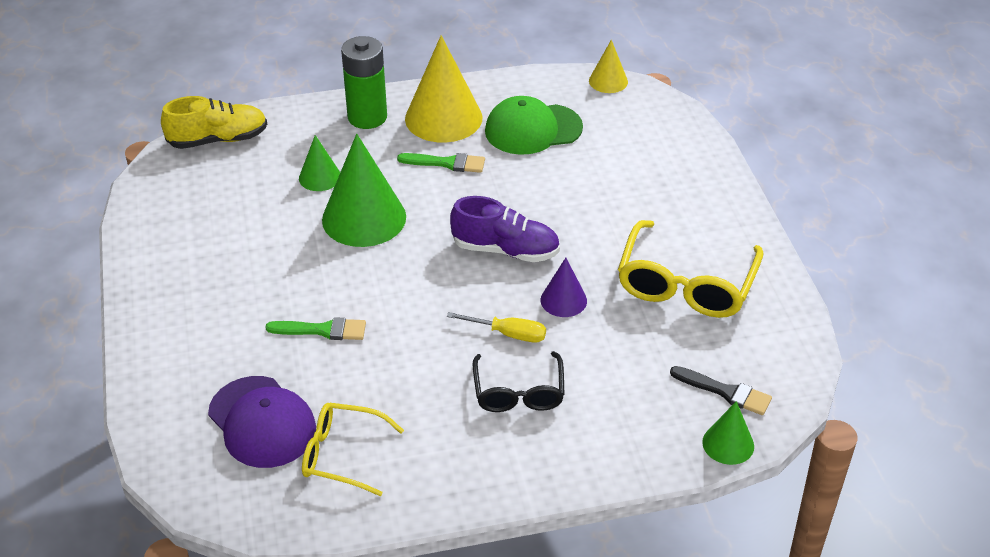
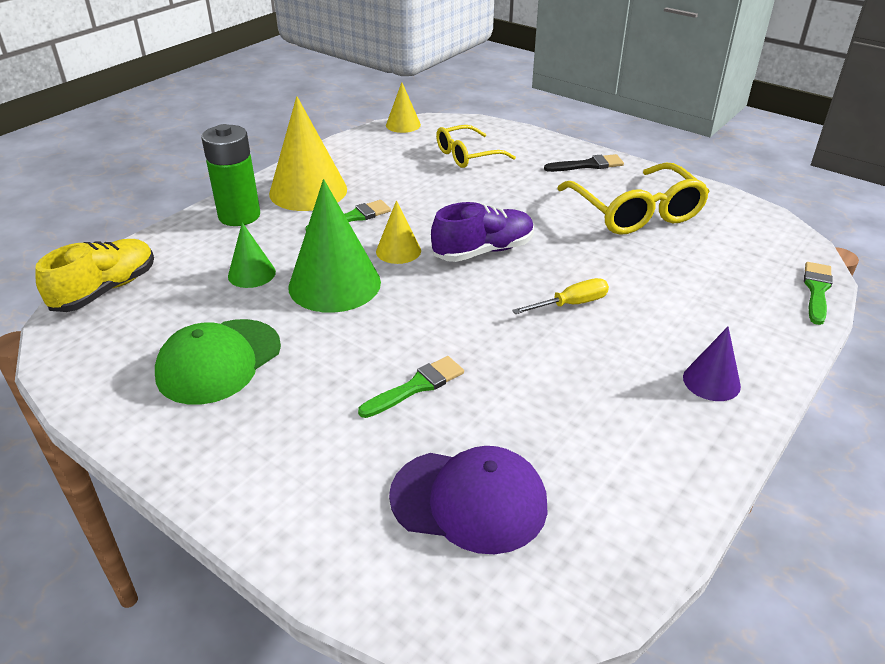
camera: 40 degrees left, 5 degrees down
yellow glasses [302,403,404,496] -> yellow glasses moved to [436,125,516,168]
black glasses [473,351,565,412] -> none
green cap [485,96,583,155] -> green cap moved to [155,319,281,405]
purple cone [541,258,587,317] -> purple cone moved to [683,327,741,401]
black brush [670,366,772,415] -> black brush moved to [544,154,624,172]
green cone [702,401,754,465] -> green brush [804,262,833,325]
none -> yellow cone [376,200,421,264]

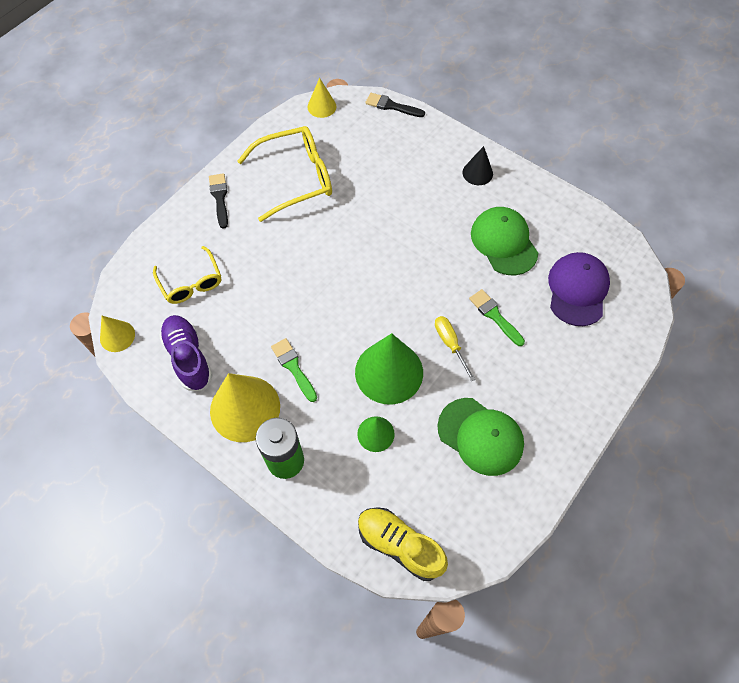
camera: 90 degrees left, 25 degrees up
yellow cone [376,200,421,264] -> yellow cone moved to [308,78,336,118]
purple shoe [431,202,534,262] -> purple shoe moved to [159,315,213,391]
yellow screwdriver [512,278,609,314] -> yellow screwdriver moved to [435,316,476,381]
purple cone [683,327,741,401] -> black cone [462,146,493,185]
green brush [804,262,833,325] -> black brush [365,93,425,117]
none -> green cap [471,207,538,275]

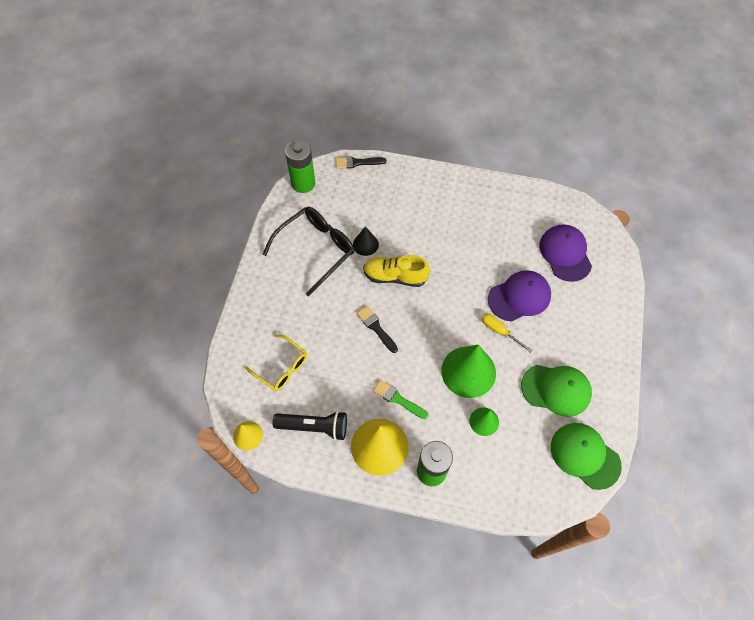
camera: 25 degrees left, 0 degrees up
purple shoe [159,315,213,391] -> black flashlight [273,411,347,441]
black brush [209,173,228,228] -> black brush moved to [357,306,398,353]
yellow glasses [237,126,332,222] -> black glasses [262,207,355,296]
yellow cone [308,78,336,118] -> green battery [285,140,315,193]
yellow shoe [358,507,448,581] -> yellow shoe moved to [363,255,430,287]
black cone [462,146,493,185] -> black cone moved to [353,226,379,256]
green brush [469,289,525,346] -> purple cap [488,270,551,322]
green cap [471,207,538,275] -> green cap moved to [551,423,622,490]

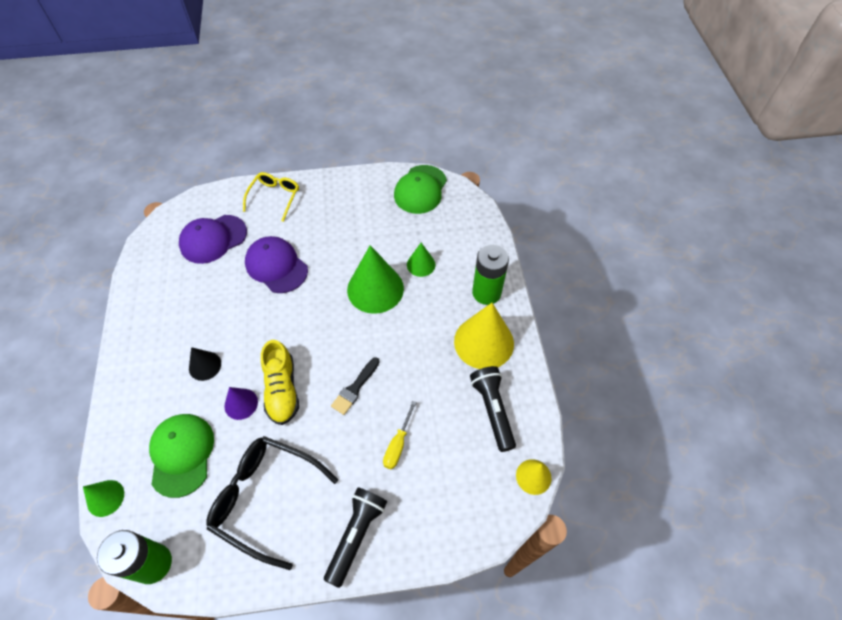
camera: 110 degrees left, 5 degrees down
yellow glasses [245,334,307,391] -> yellow glasses moved to [243,172,299,222]
black brush [336,156,387,169] -> green cone [83,480,124,517]
black cone [353,226,379,256] -> black cone moved to [189,347,221,381]
green brush [373,380,428,419] -> none
yellow screwdriver [482,313,533,353] -> yellow screwdriver moved to [383,401,417,470]
green cap [521,365,592,417] -> green cap moved to [149,414,214,498]
none -> purple cone [224,387,258,420]
none -> black flashlight [324,487,387,588]

